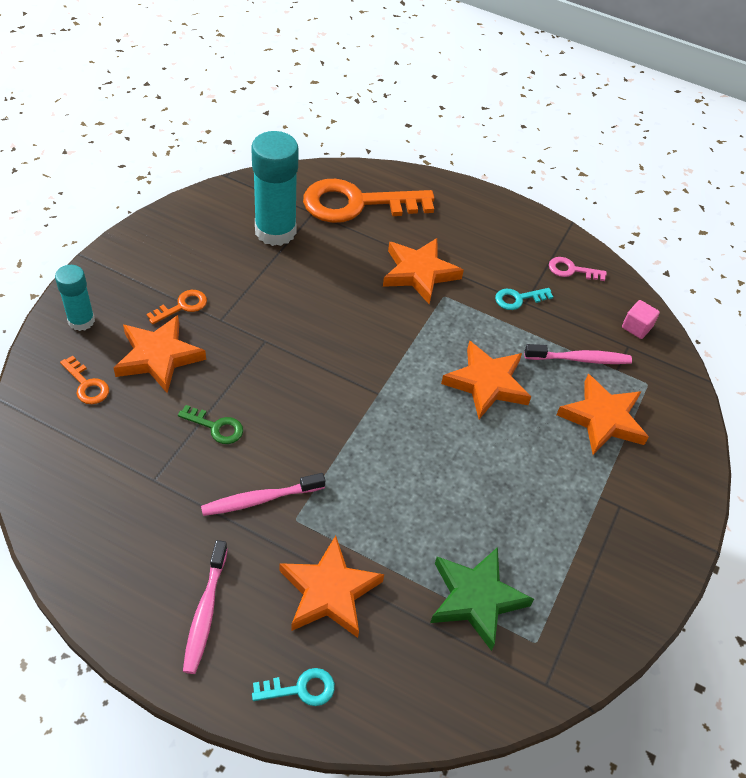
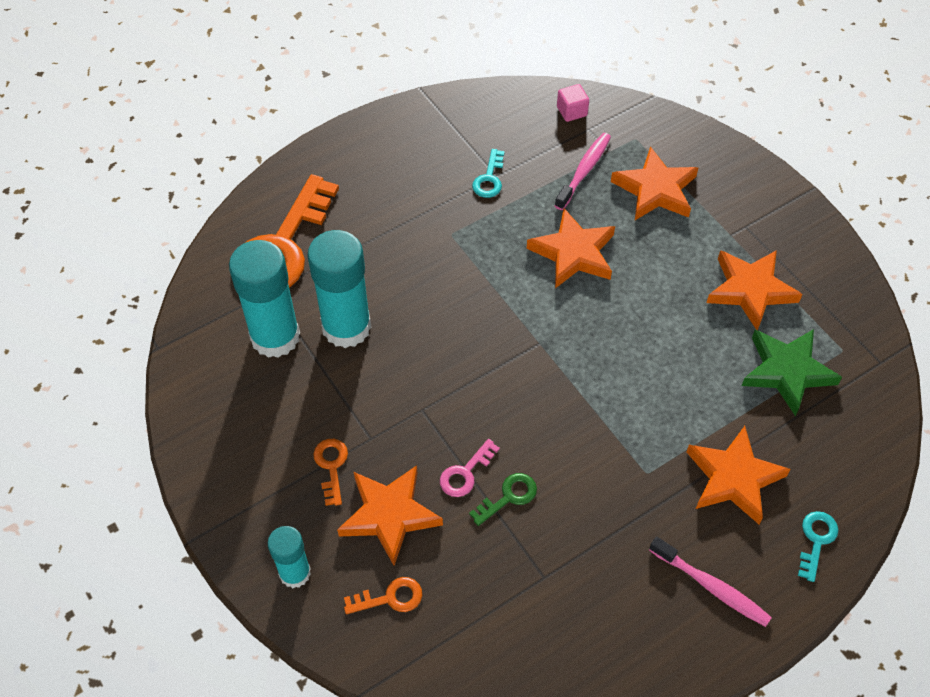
camera: 55 degrees left, 5 degrees up
pink toothbrush [201,473,325,516] -> none
orange star [383,238,464,304] -> orange star moved to [706,250,803,330]
pink key [549,257,607,281] -> pink key moved to [440,439,500,497]
none -> turquoise glue stick [307,230,371,348]

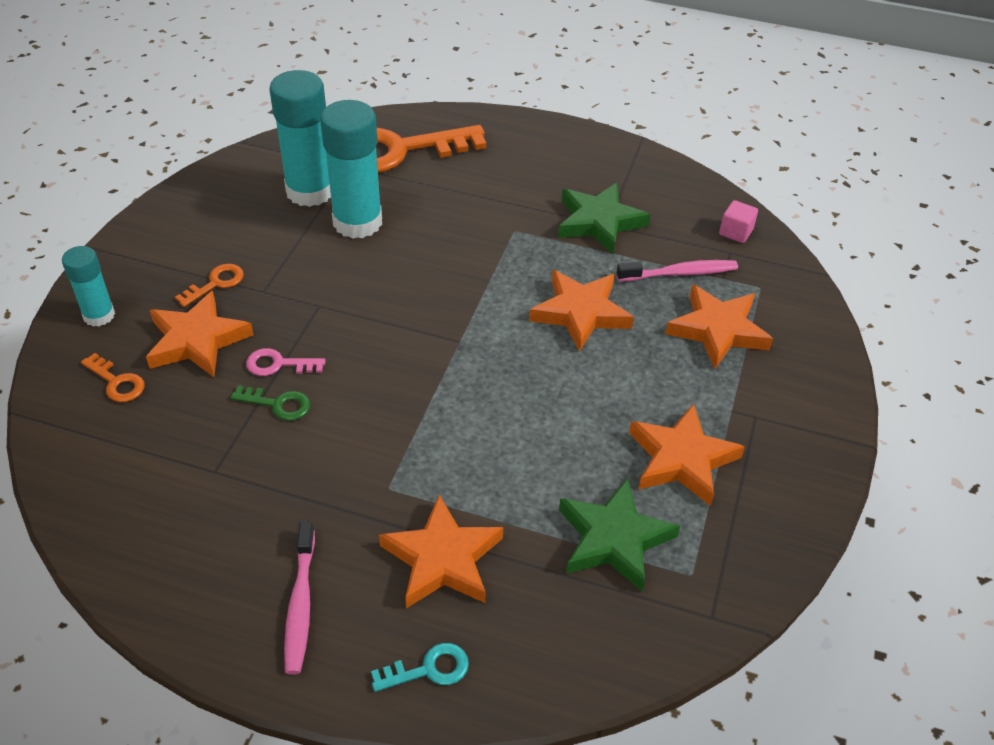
camera: 50 degrees right, 10 degrees down
turquoise key [472,149,505,198] -> green star [558,183,650,254]

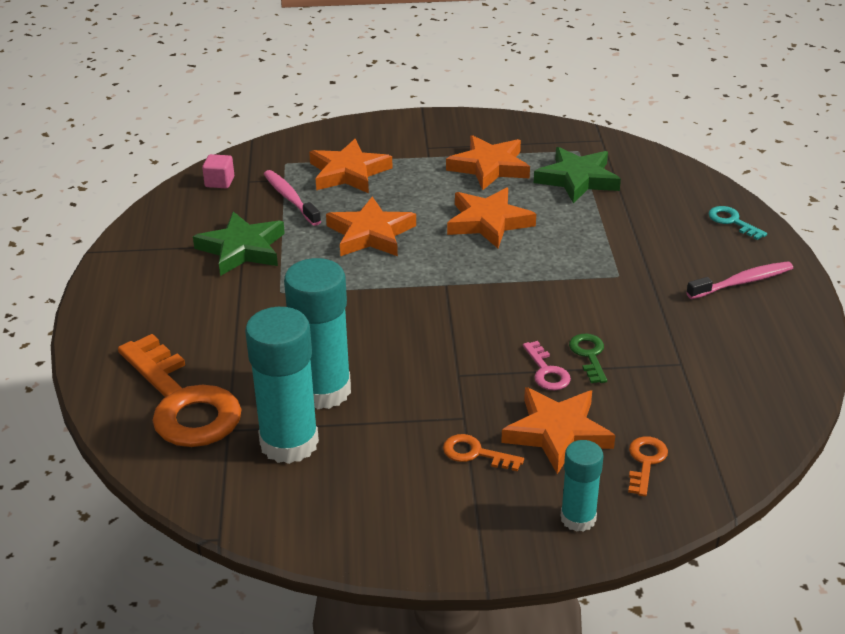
camera: 110 degrees left, 10 degrees down
orange star [379,495,503,608] -> orange star moved to [447,187,536,248]

